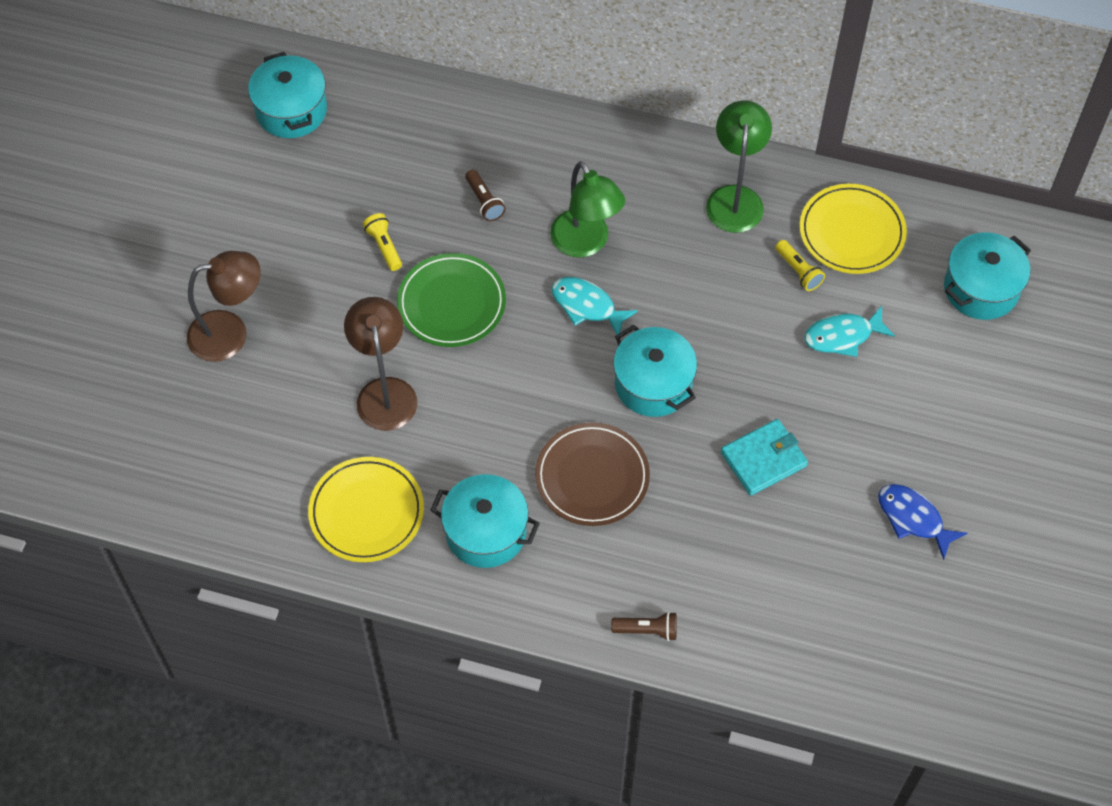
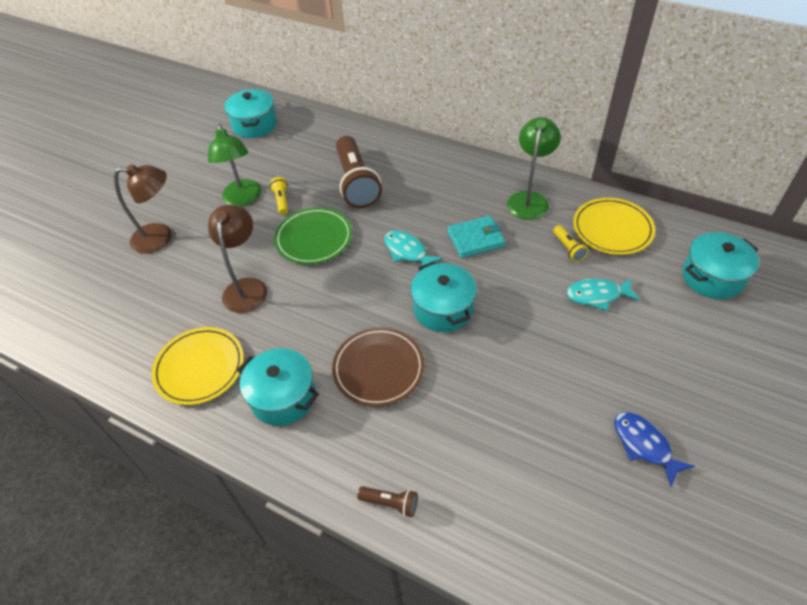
camera: 15 degrees right, 10 degrees down
brown flashlight [465,170,506,221] -> brown flashlight [336,136,382,208], size x2.29
green lamp [550,161,625,258] -> green lamp moved to [208,124,261,206]
turquoise wallet [721,419,808,496] -> turquoise wallet moved to [447,216,506,258]

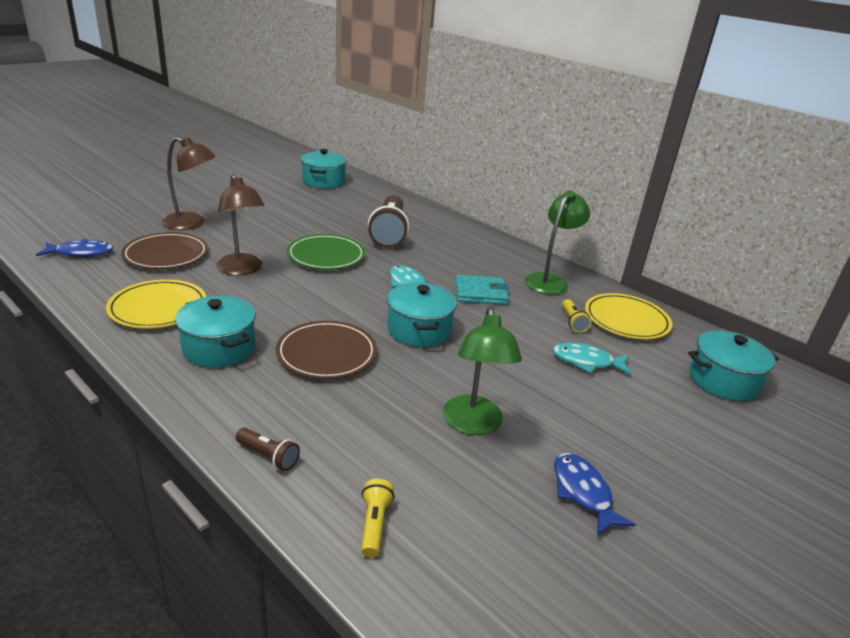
camera: 10 degrees right, 20 degrees down
green lamp [208,124,261,206] -> green lamp moved to [443,307,522,435]
brown lamp [208,205,267,313] -> brown lamp turned 135 degrees clockwise [216,174,265,276]
yellow flashlight [270,177,288,215] -> yellow flashlight moved to [361,479,394,557]
none -> blue fish [36,239,113,257]
none -> brown plate [121,232,208,269]

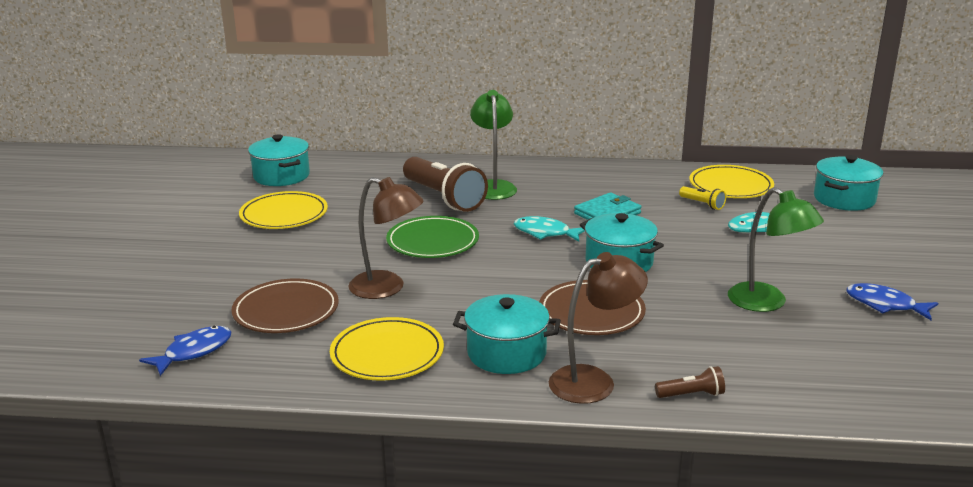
camera: 35 degrees left, 5 degrees down
brown lamp [162,137,216,230] -> brown lamp moved to [549,252,648,404]
yellow flashlight [361,479,394,557] -> none
green lamp [525,190,590,295] -> green lamp moved to [470,90,517,200]
none -> yellow plate [239,191,328,229]

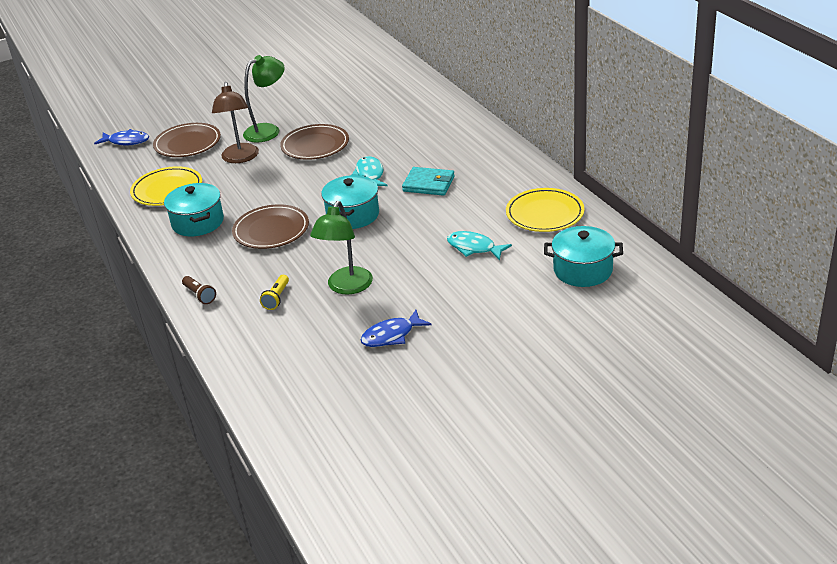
camera: 60 degrees right, 10 degrees up
yellow plate [239,191,328,229] -> none
turquoise pot [248,134,310,186] -> none
green plate [386,216,479,258] -> brown plate [280,124,349,160]
brown flashlight [403,157,488,212] -> none
green lamp [470,90,517,200] -> green lamp moved to [243,55,285,143]
brown lamp [549,252,648,404] -> none
yellow flashlight [679,186,726,210] -> yellow flashlight moved to [260,275,289,310]
blue fish [846,283,938,320] -> blue fish turned 120 degrees counterclockwise [361,310,431,347]

